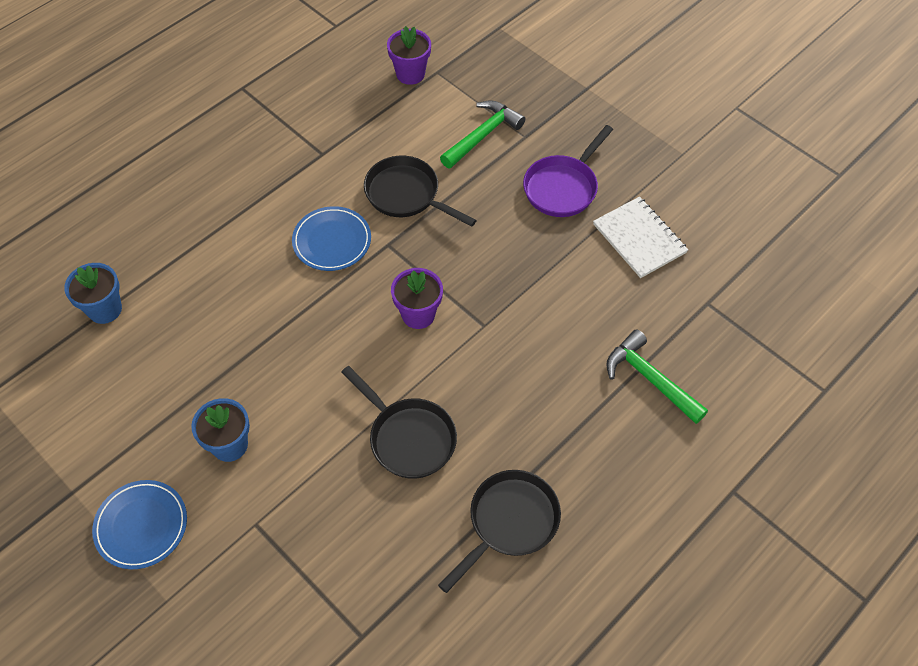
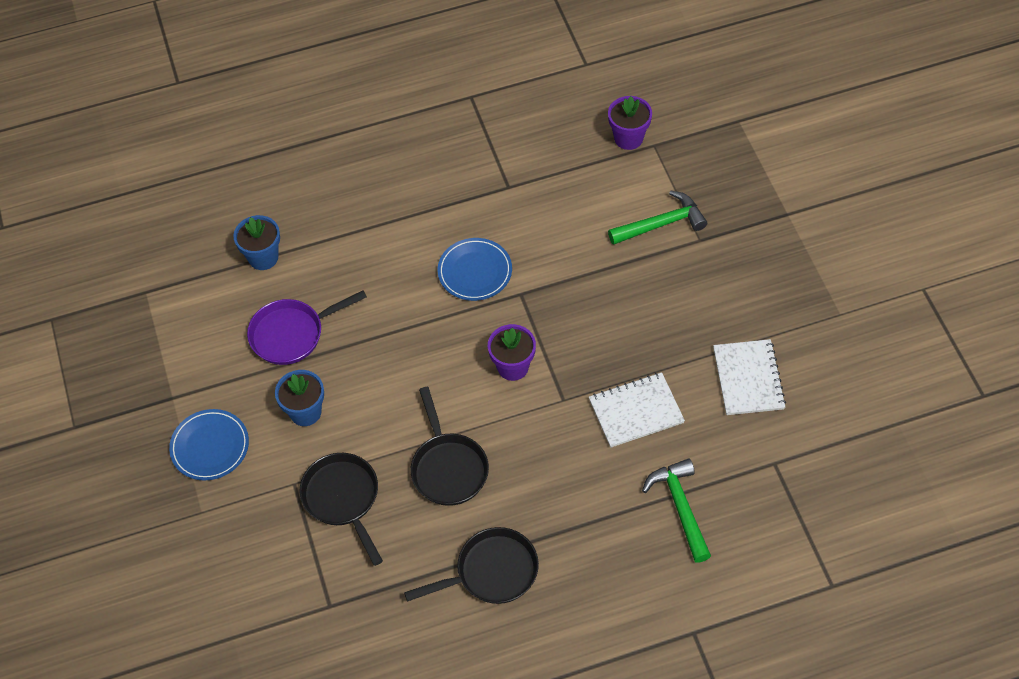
camera: 30 degrees right, 0 degrees up
black pan [364,156,477,227] -> black pan moved to [300,453,383,566]
purple pan [523,125,613,217] -> purple pan moved to [247,291,367,365]
none -> white notebook [589,372,685,448]

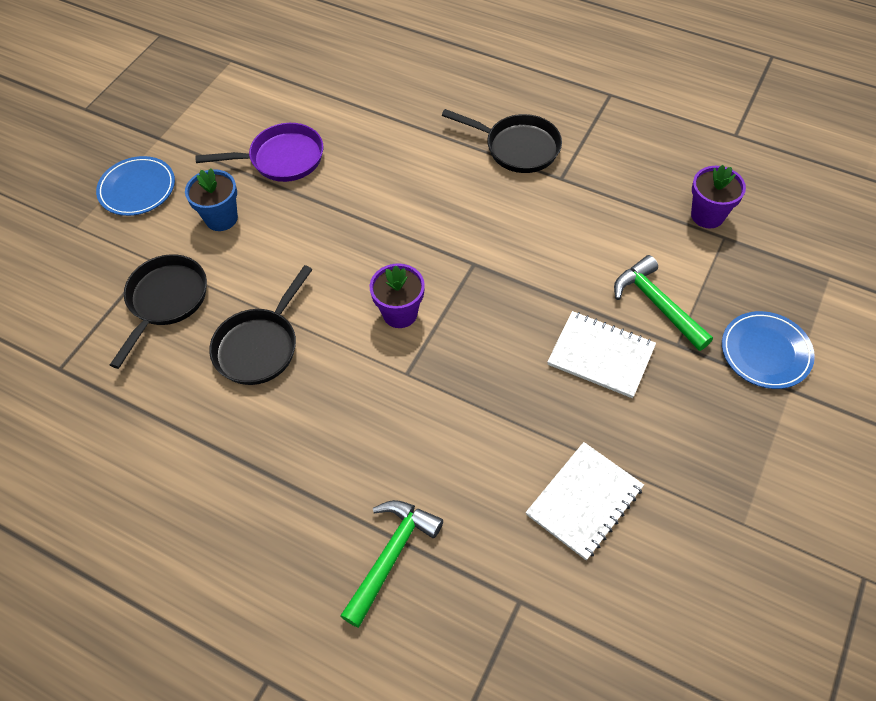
camera: 45 degrees right, 0 degrees up
blue flower pot [233,215,280,270] -> none
purple pan [247,291,367,365] -> purple pan turned 150 degrees clockwise [195,123,323,182]
black pan [404,527,539,604] -> black pan moved to [442,109,562,173]
blue plate [438,238,512,301] -> blue plate moved to [722,311,815,389]
white notebook [589,372,685,448] -> white notebook moved to [547,311,656,398]
green hammer [608,191,707,245] -> green hammer turned 150 degrees counterclockwise [614,255,713,351]

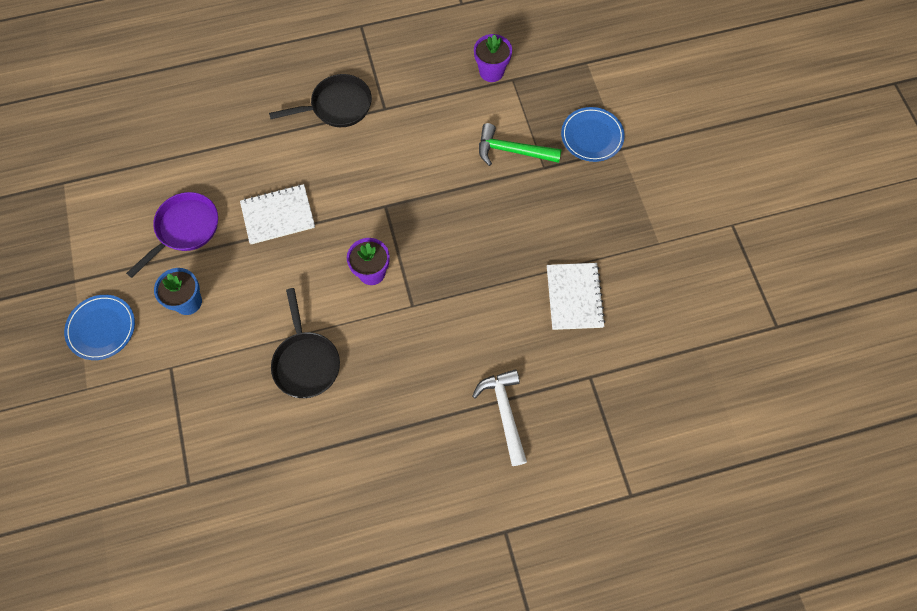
camera: 45 degrees left, 10 degrees up
black pan [110,254,207,369] -> none
green hammer [340,500,443,628] -> white hammer [472,369,527,466]
white notebook [547,311,656,398] -> white notebook moved to [240,184,315,244]

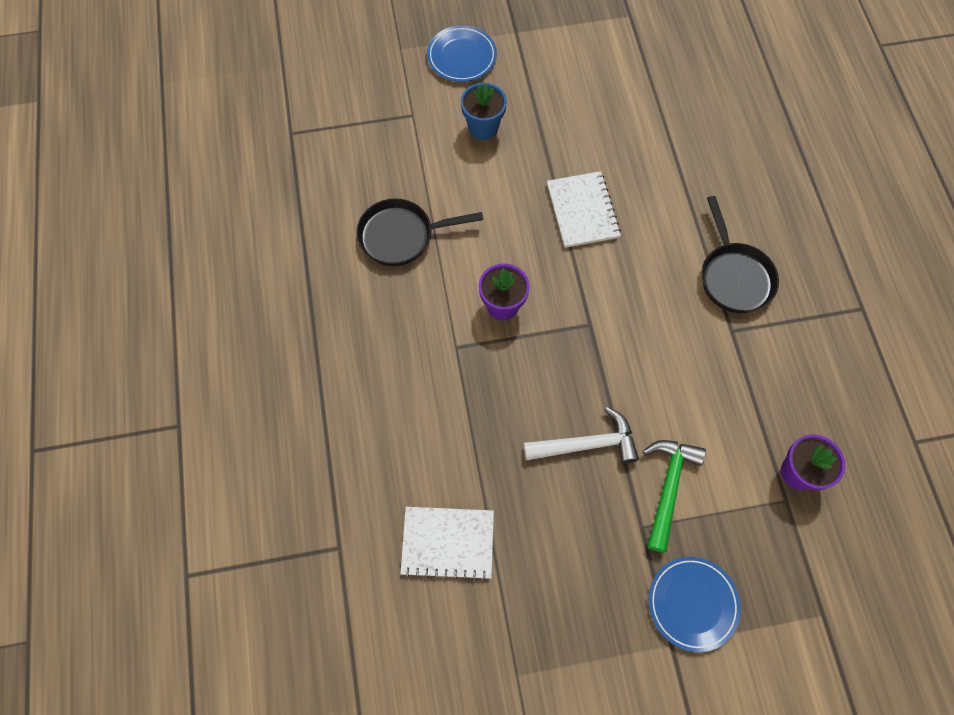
camera: 95 degrees right, 0 degrees up
purple pan [126,192,218,278] -> none
white hammer [472,369,527,466] -> white hammer moved to [523,407,639,464]

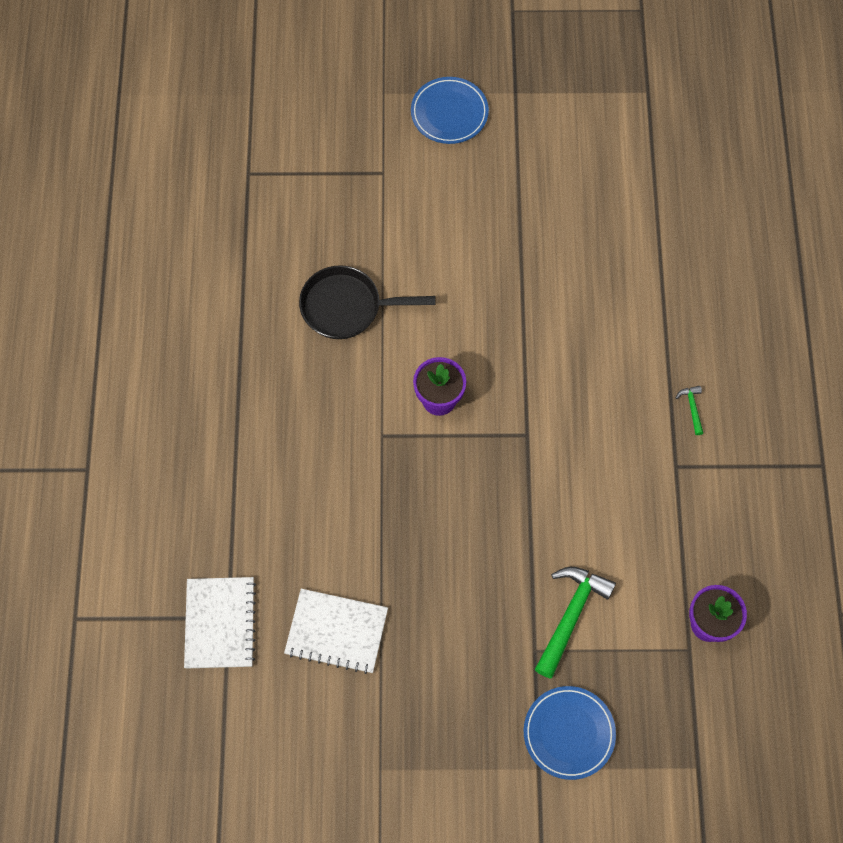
camera: 10 degrees right, 0 degrees up
blue flower pot [461,83,507,140] -> none
white hammer [523,407,639,464] -> none
white notebook [547,171,621,248] -> white notebook moved to [184,577,256,669]
black pan [702,196,779,313] -> green hammer [676,386,703,435]

